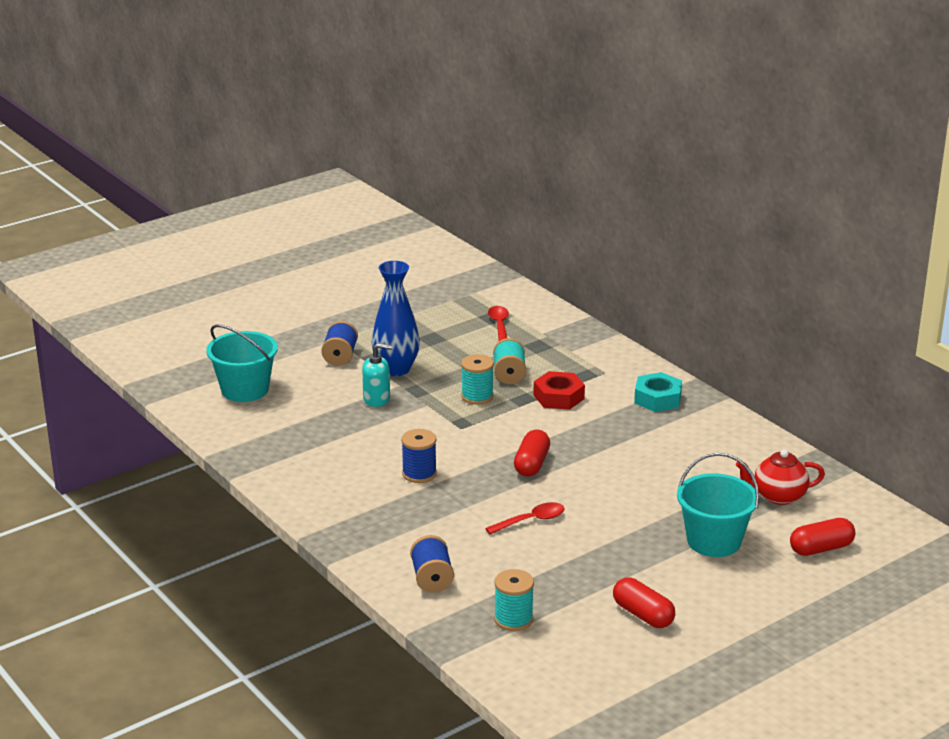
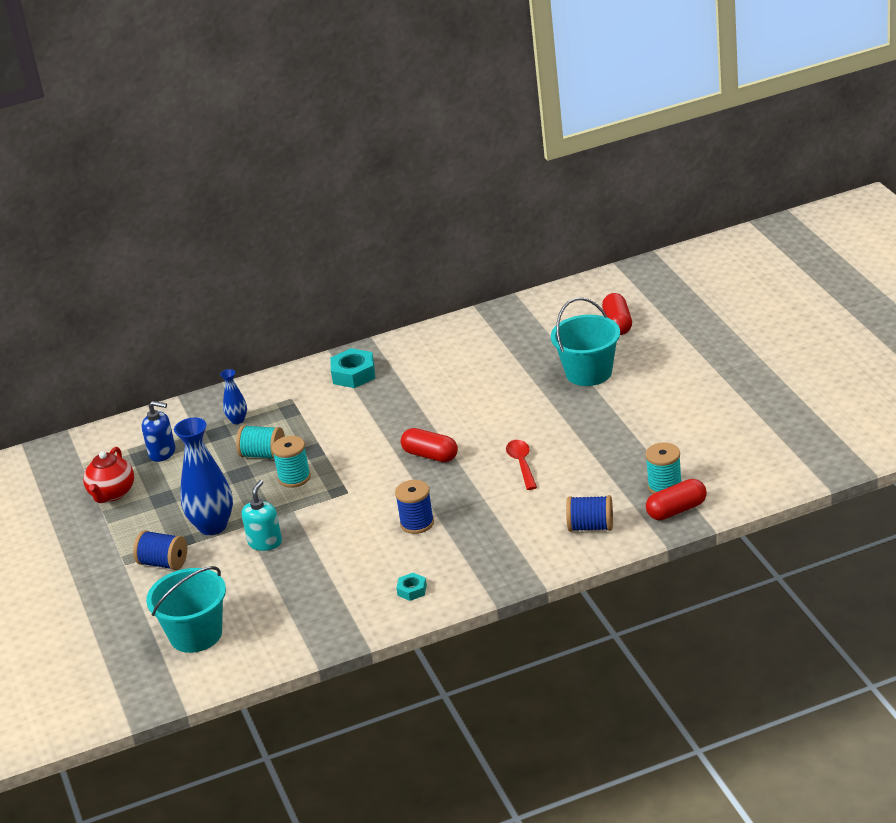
camera: 70 degrees left, 5 degrees up
red spoon [488,306,509,341] -> blue soap dispenser [142,401,175,462]
red nut [533,371,585,410] -> none
red capsule [613,578,675,628] -> red capsule moved to [646,479,707,520]
red teapot [736,449,825,505] -> red teapot moved to [83,447,134,503]
none -> blue vase [220,369,247,424]
none -> turquoise nut [396,573,427,601]

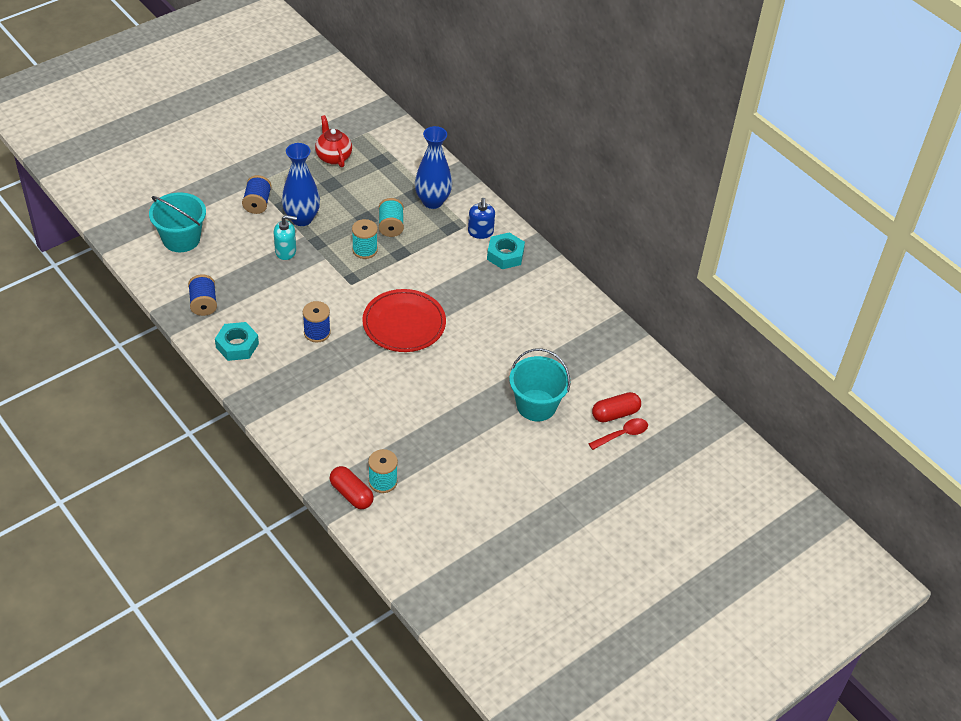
camera: 65 degrees right, 15 degrees up
red teapot [83,447,134,503] -> red teapot turned 75 degrees clockwise [315,115,352,168]
blue soap dispenser [142,401,175,462] -> blue soap dispenser moved to [468,198,495,239]
blue vase [220,369,247,424] -> blue vase [415,126,452,209], size x2.01
turquoise nut [396,573,427,601] -> turquoise nut [215,322,259,361], size x1.80
red capsule [401,428,458,462] -> red plate [362,289,446,352]
red spoon [506,440,537,490] -> red spoon moved to [589,418,648,450]
blue spool [566,495,613,532] -> blue spool moved to [188,274,217,316]

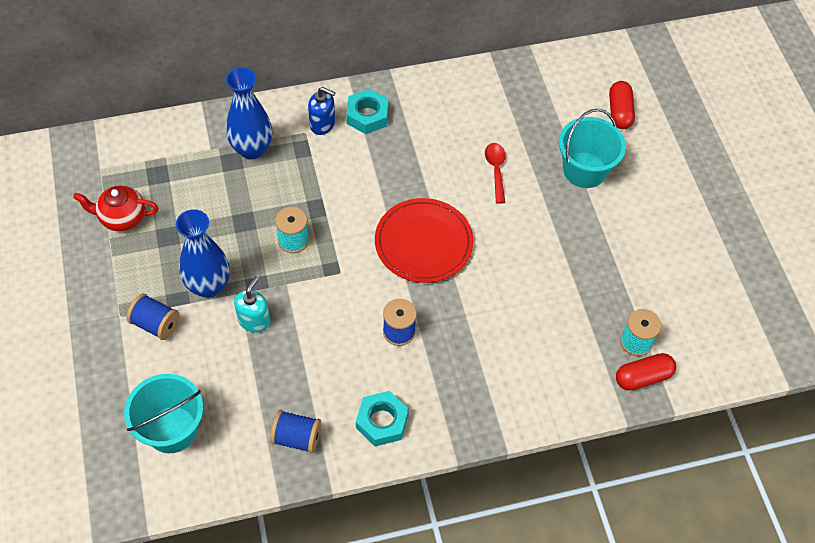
camera: 65 degrees left, 10 degrees up
turquoise spool [379,198,404,237] -> none
red spoon [589,418,648,450] -> red spoon moved to [485,143,506,204]

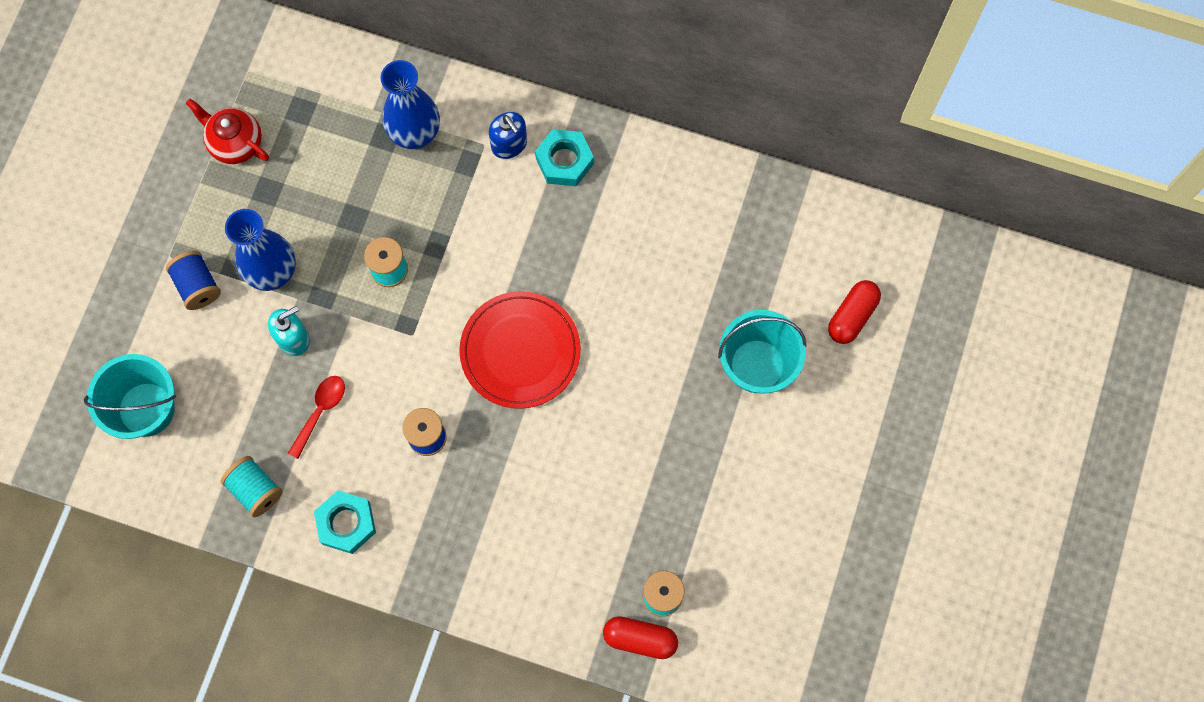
camera: 35 degrees right, 15 degrees up
blue spool [270,410,321,453] -> turquoise spool [221,456,282,517]
red spoon [485,143,506,204] -> red spoon moved to [288,376,345,459]

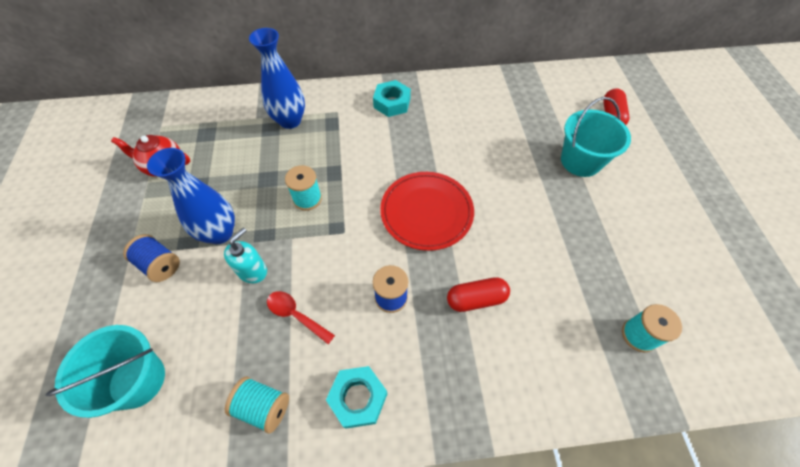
camera: 25 degrees left, 15 degrees down
red spoon [288,376,345,459] -> red spoon turned 60 degrees counterclockwise [267,291,335,344]
blue soap dispenser [489,112,527,159] -> none
red capsule [603,616,678,659] -> red capsule moved to [447,277,510,312]

